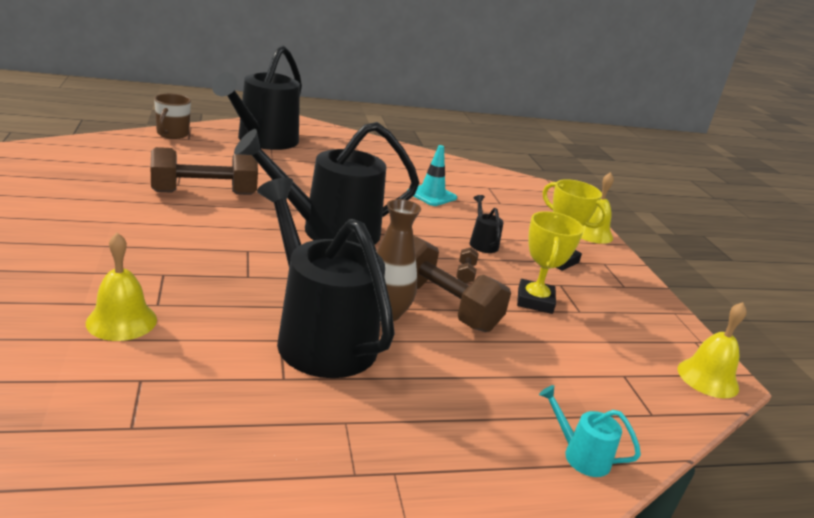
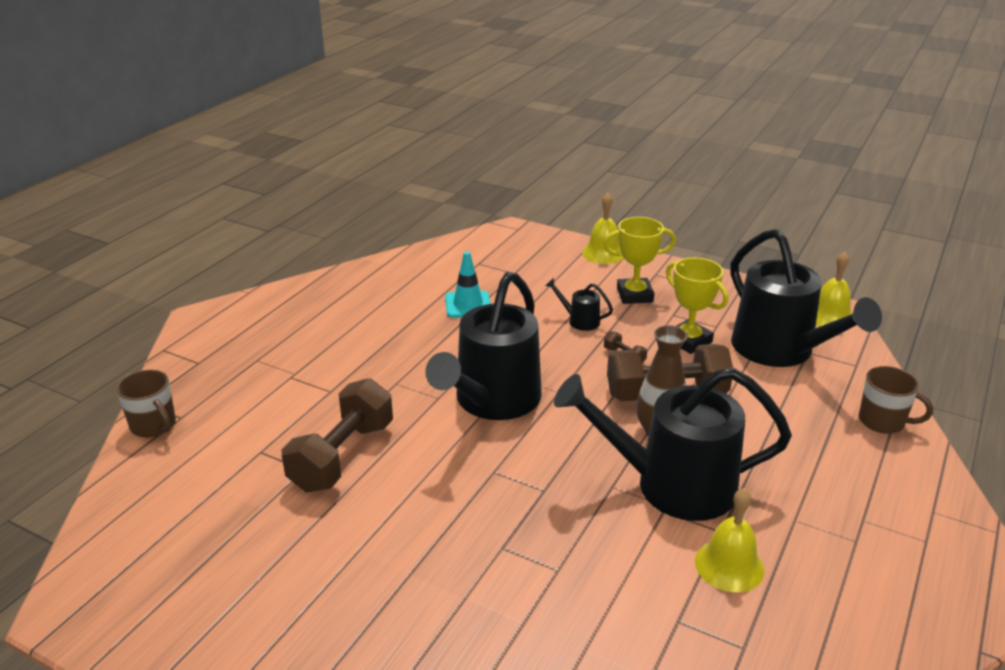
camera: 45 degrees left, 5 degrees up
yellow bell [86,232,157,341] -> yellow bell moved to [695,488,765,592]
black watering can [212,45,302,150] -> black watering can moved to [731,229,882,367]
turquoise watering can [539,385,641,477] -> brown mug [859,366,933,434]

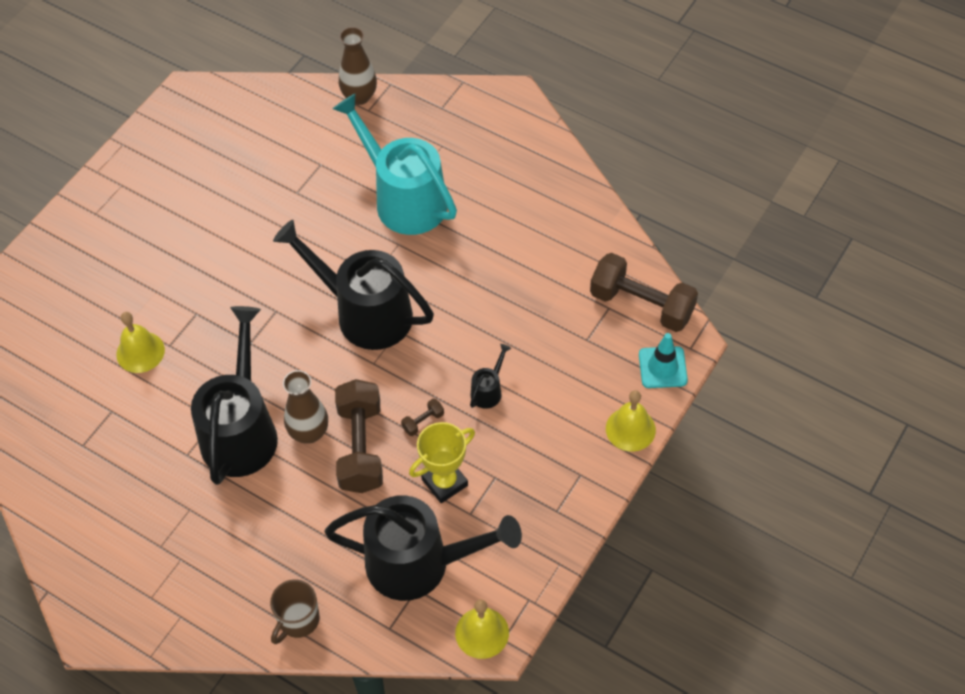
camera: 95 degrees right, 25 degrees up
brown mug [116,370,176,438] -> brown vase [339,27,377,105]
brown dumbbell [282,378,393,492] -> brown dumbbell moved to [590,253,698,332]
turquoise traffic cone [445,251,490,318] -> turquoise traffic cone moved to [639,333,688,388]
yellow trophy [603,217,676,304] -> none
yellow bell [695,488,765,592] -> yellow bell moved to [116,312,165,373]
black watering can [731,229,882,367] -> black watering can turned 150 degrees counterclockwise [324,495,522,601]
none -> turquoise watering can [333,94,457,235]

